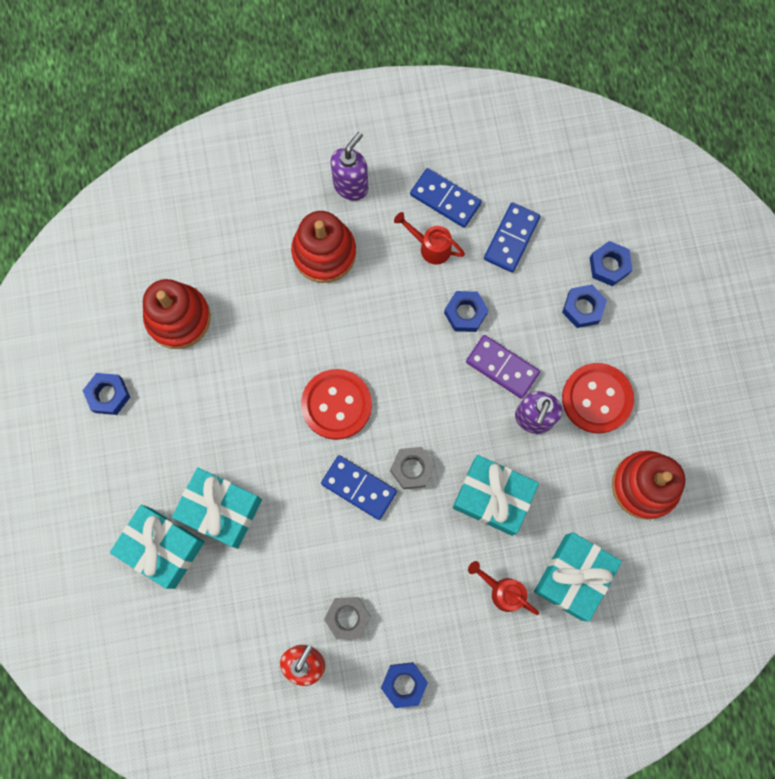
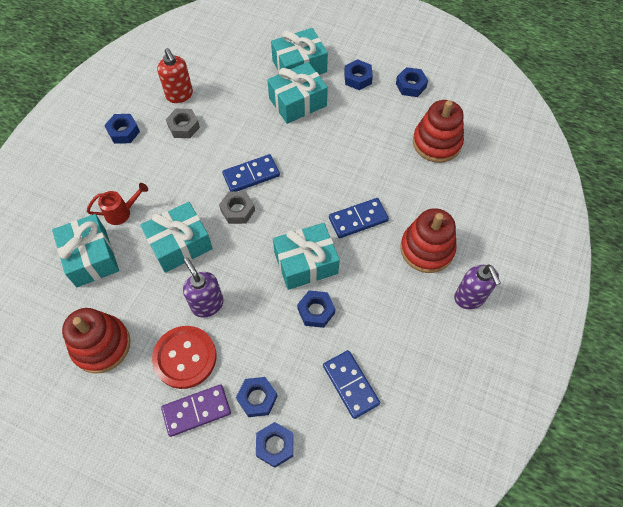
camera: 125 degrees right, 15 degrees down
red button [301,369,372,440] -> none
red watering can [394,212,465,265] -> none
blue domino [410,168,482,228] -> blue domino moved to [329,198,389,238]
purple domino [466,335,540,399] -> purple domino moved to [161,384,231,437]
none -> turquoise gift [273,223,340,290]
none -> blue nut [344,59,373,90]

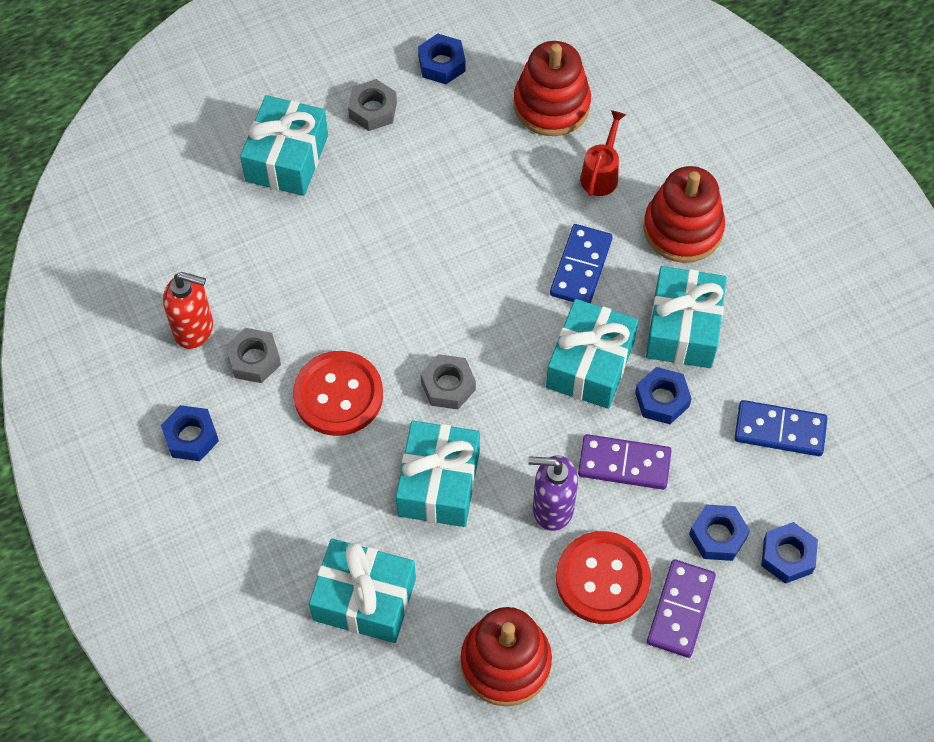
camera: 50 degrees left, 0 degrees up
red watering can [87,183,148,225] -> red watering can moved to [580,110,626,196]
blue domino [222,154,280,192] -> none
turquoise gift [267,62,328,124] -> turquoise gift moved to [646,266,727,368]
blue nut [344,59,373,90] -> grey nut [348,79,397,131]
purple soap dispenser [454,264,501,309] -> none
none -> red button [293,351,383,436]
none -> purple domino [578,434,672,490]

